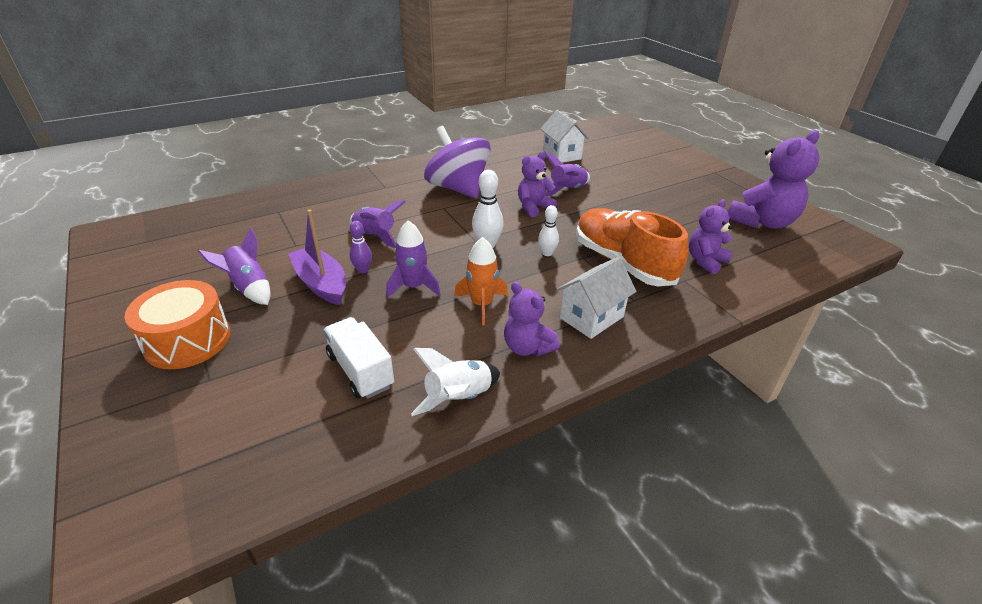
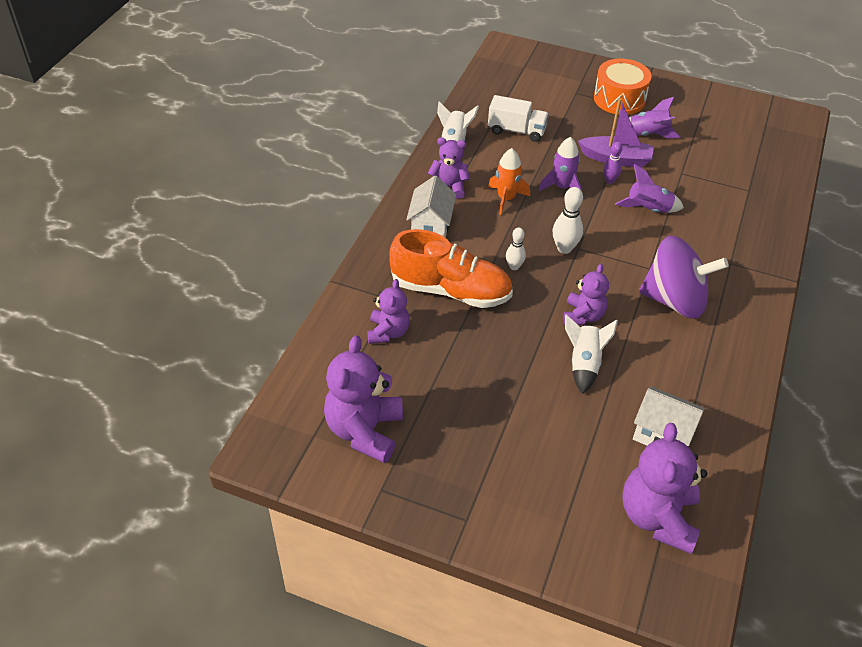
camera: 140 degrees right, 10 degrees up
purple rocket [545,153,590,196] -> white rocket [565,314,618,394]
none -> purple teddy bear [622,423,707,554]

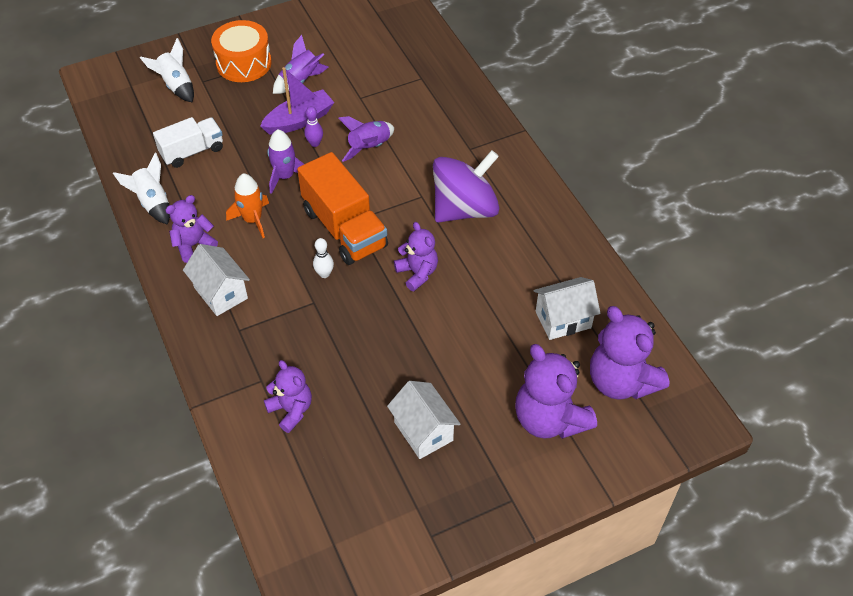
camera: 45 degrees left, 5 degrees up
purple teddy bear [324,335,403,463] -> purple teddy bear moved to [515,344,597,439]
orange shoe [389,229,513,308] -> none
white bowling pin [553,187,583,254] -> orange truck [297,152,388,265]
white rocket [565,314,618,394] -> white rocket moved to [140,38,194,103]
none -> white house [387,381,460,459]

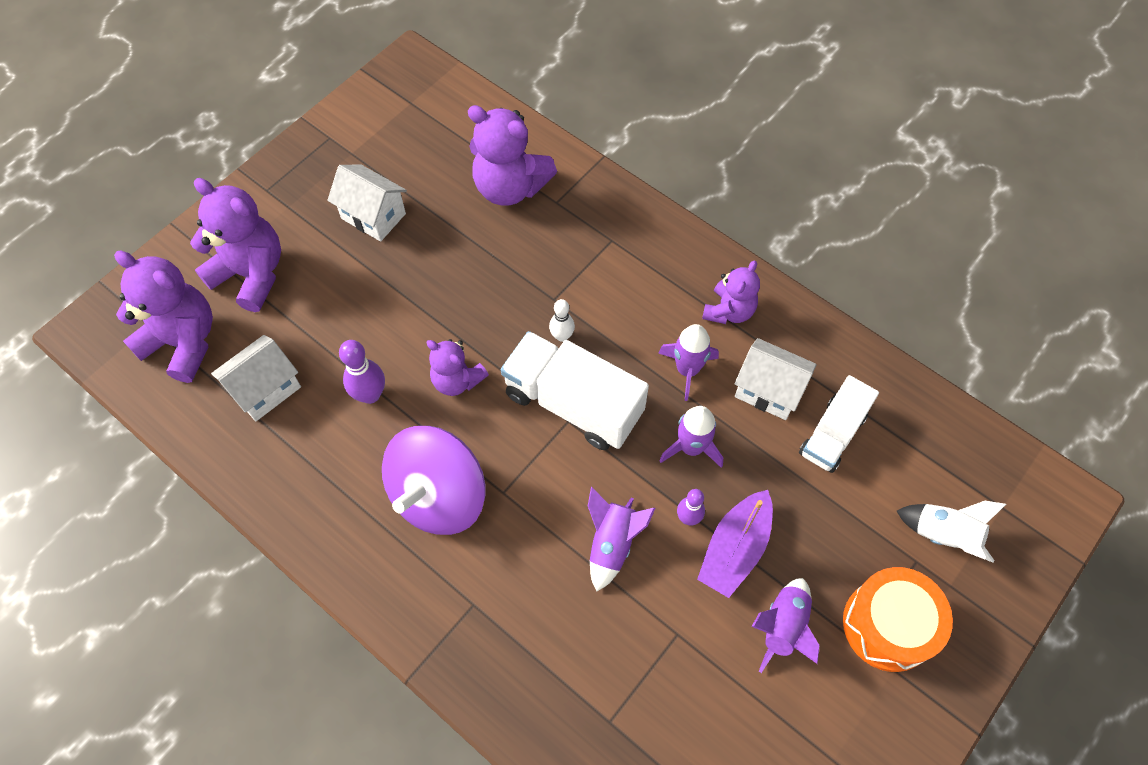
camera: 155 degrees right, 10 degrees up
white rocket [113,153,170,225] -> none
white house [183,244,250,316] -> white house moved to [734,338,817,420]
orange rocket [226,173,269,238] -> purple rocket [658,324,719,401]
purple teddy bear [264,360,312,433] -> purple teddy bear [468,105,557,206], size x1.66
orange truck [297,152,388,265] -> white truck [501,331,649,450]
none -> purple bowling pin [339,340,385,404]

